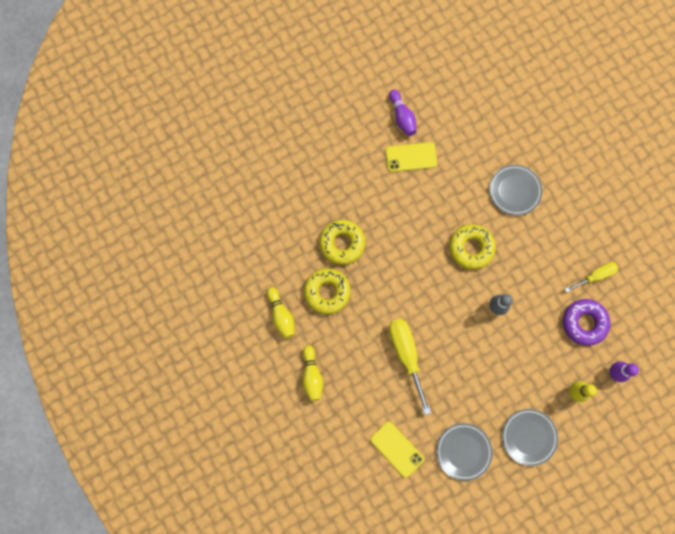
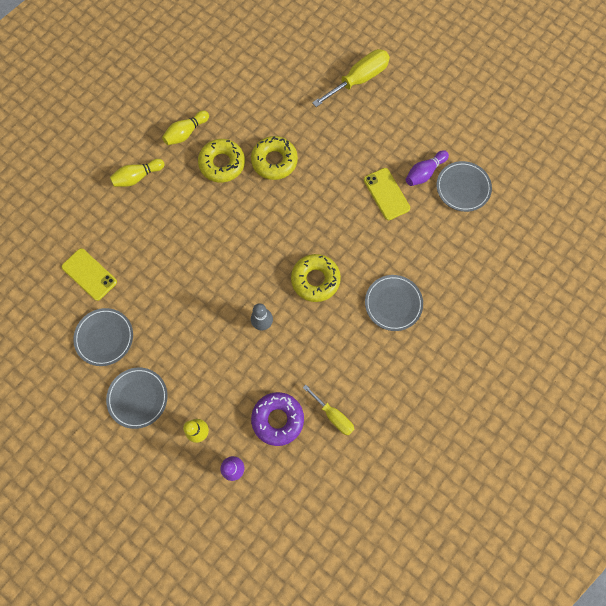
camera: 70 degrees right, 5 degrees down
yellow phone [370,421,424,478] -> yellow phone turned 75 degrees counterclockwise [62,248,117,301]
yellow screwdriver [389,319,431,415] -> yellow screwdriver moved to [312,49,390,107]
none -> grey plate [436,161,492,212]

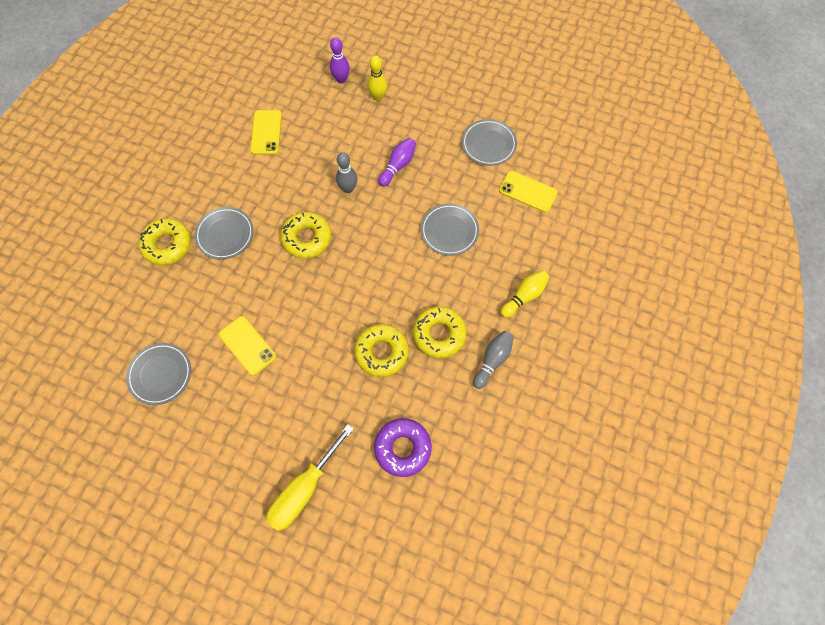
camera: 165 degrees right, 5 degrees down
grey plate [106,368,168,429] -> grey plate moved to [421,203,479,256]
yellow bowling pin [162,111,209,145] -> grey bowling pin [473,331,514,389]
purple donut [251,392,304,446] -> purple donut moved to [374,418,432,477]
yellow screwdriver [303,385,355,435] -> yellow phone [250,110,282,155]
purple bowling pin [406,150,449,186] -> purple bowling pin moved to [378,138,416,187]
none -> yellow donut [139,218,191,265]

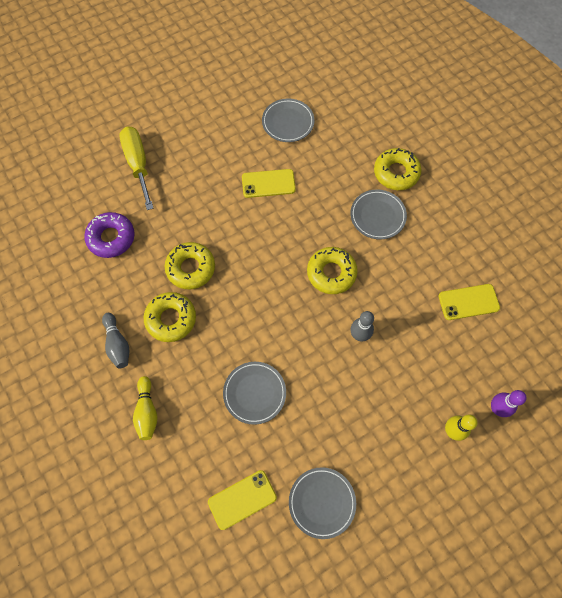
camera: 125 degrees right, 0 degrees up
yellow phone [250,110,282,155] -> yellow phone turned 45 degrees counterclockwise [439,284,500,320]
purple bowling pin [378,138,416,187] -> none

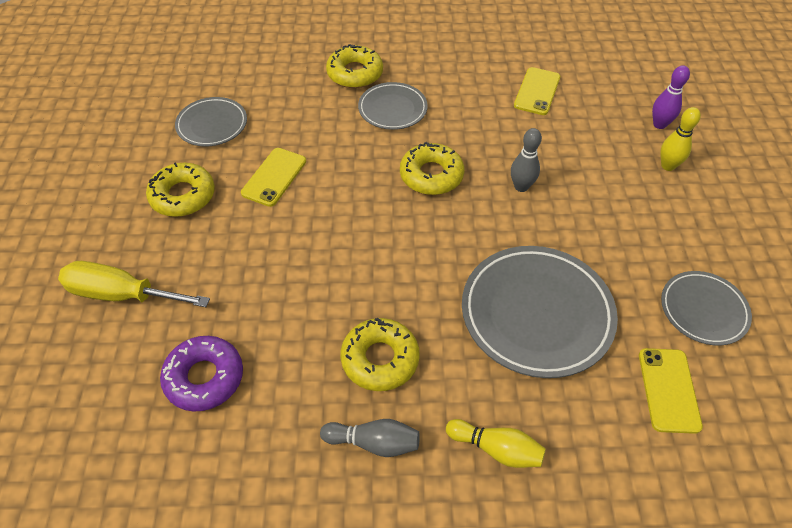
camera: 60 degrees left, 15 degrees down
yellow donut [164,242,215,289] -> yellow donut moved to [146,162,215,217]
grey plate [223,362,286,425] -> grey plate [462,246,618,378], size x1.75

